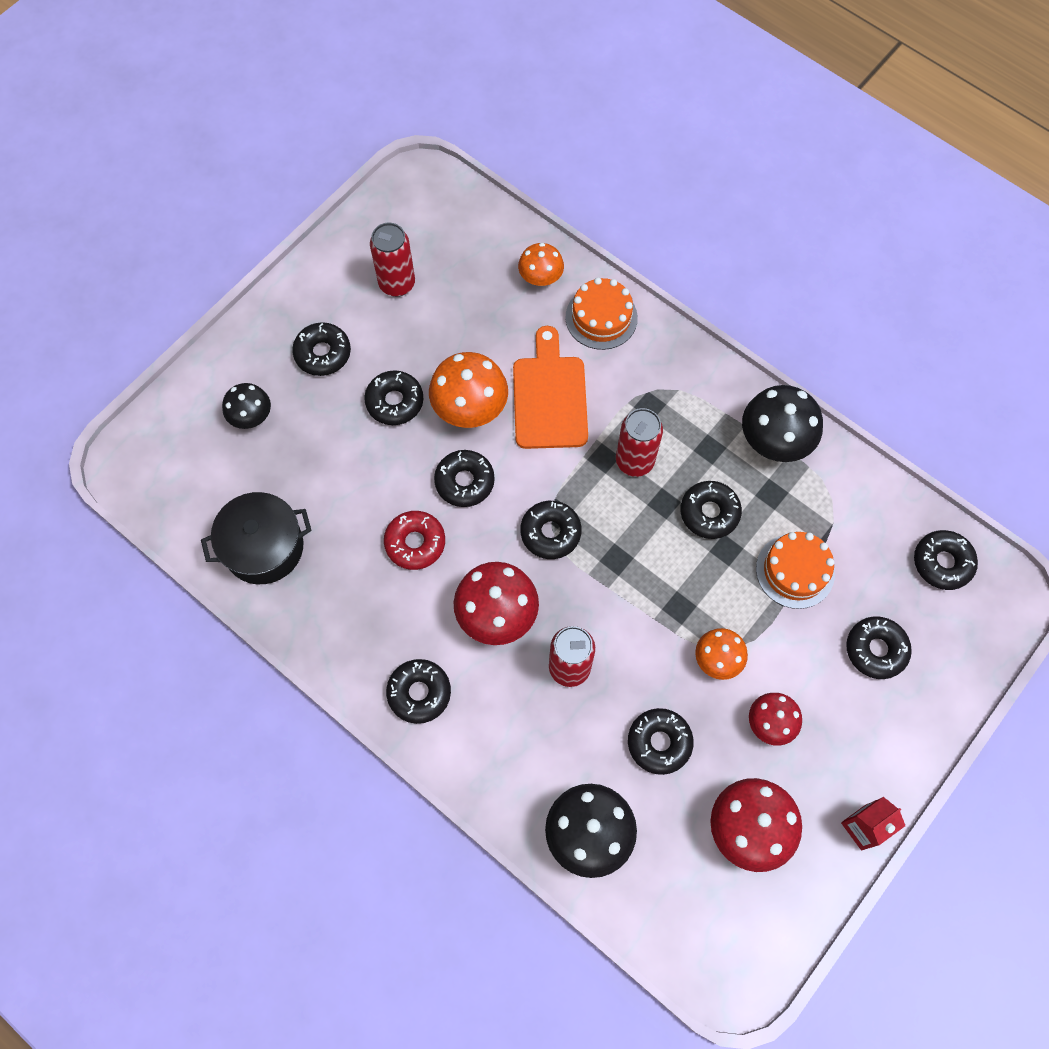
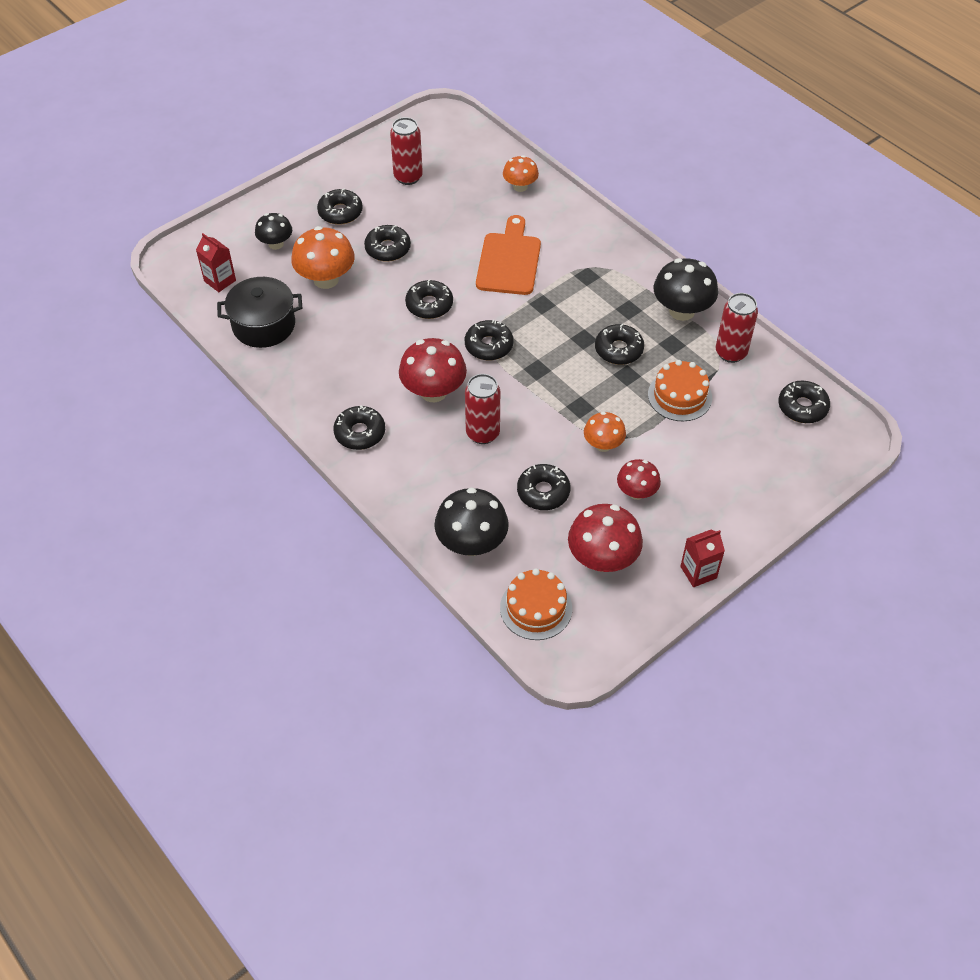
camera: 10 degrees right, 15 degrees down
red donut [384,511,445,570] -> none
orange mushroom [429,352,508,428] -> orange mushroom moved to [291,226,355,289]
orange cake [565,277,638,350] -> orange cake moved to [500,568,572,640]
red can [616,408,663,477] -> red can moved to [716,293,758,363]
black donut [846,616,912,679] -> none
none -> red carton [196,233,236,292]

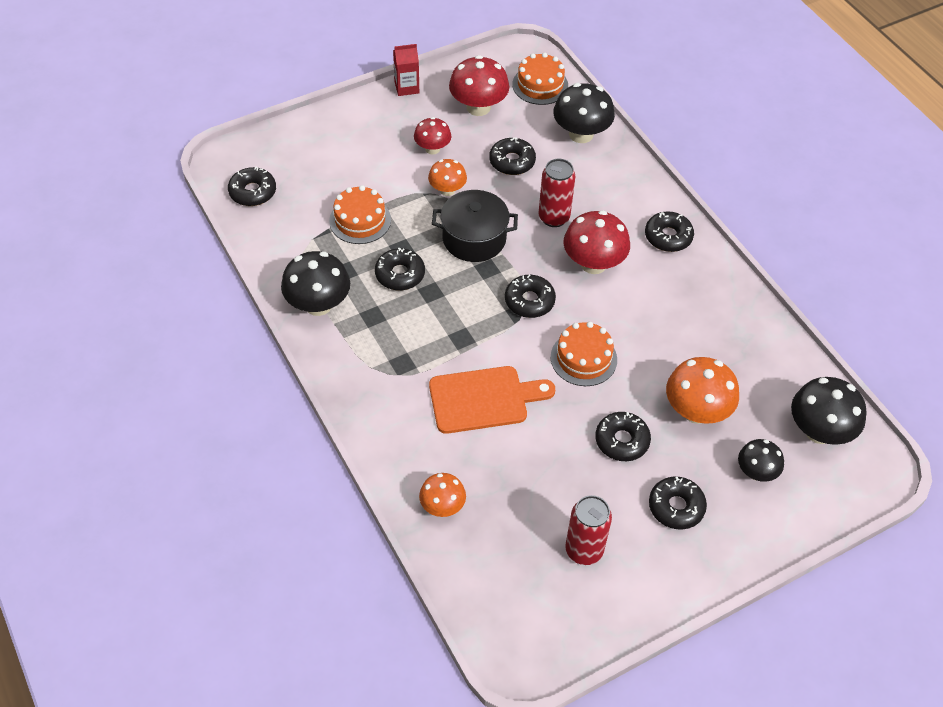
camera: 170 degrees left, 0 degrees up
red carton [196,233,236,292] -> black mushroom [791,377,867,445]
black pot [217,277,302,348] -> black pot moved to [432,190,518,262]
black donut [405,279,453,319] -> orange cake [551,322,617,386]
orange cutting board [476,215,541,295] -> orange cutting board turned 120 degrees counterclockwise [429,366,555,434]
red can [716,293,758,363] -> none

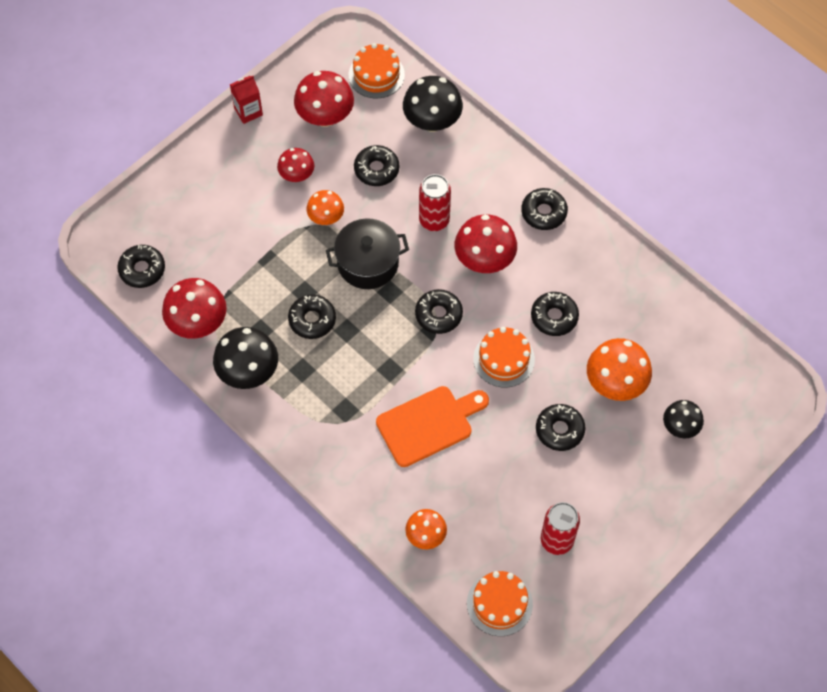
camera: 15 degrees left, 10 degrees up
orange cake [329,185,391,244] -> orange cake moved to [467,571,533,636]
black donut [649,477,707,530] -> black donut moved to [531,292,579,336]
black mushroom [791,377,867,445] -> none
none -> red mushroom [162,278,227,339]

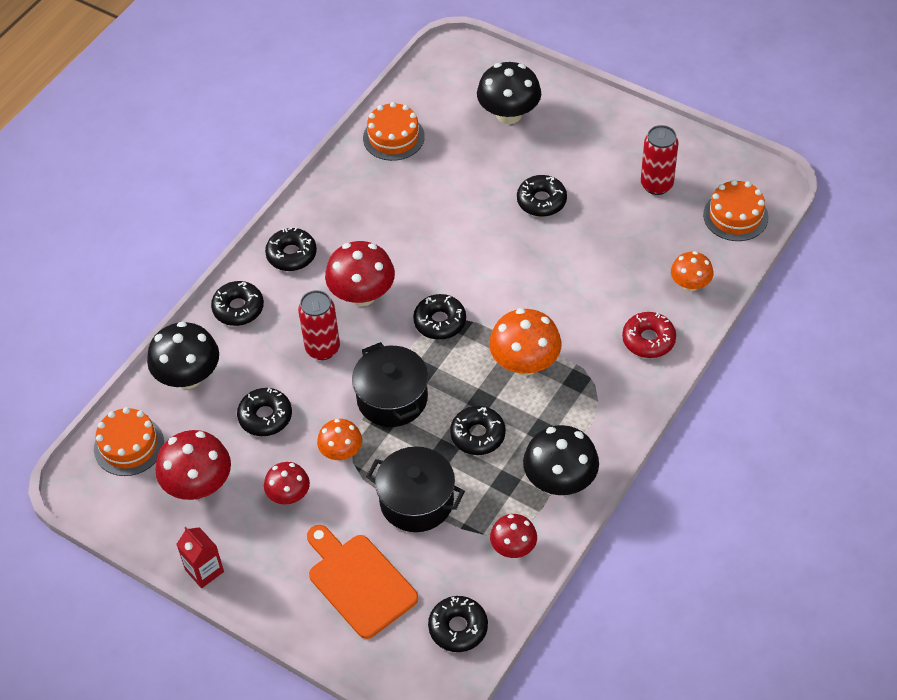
camera: 100 degrees left, 10 degrees down
red mushroom [162,278,227,339] -> red mushroom [490,514,537,558], size x0.61
orange cutting board [376,386,489,467] -> orange cutting board moved to [307,525,418,639]
orange cake [473,327,535,388] -> orange cake moved to [363,102,425,161]
black donut [531,292,579,336] -> black donut moved to [211,281,264,326]
orange mushroom [587,338,652,401] -> orange mushroom moved to [489,308,561,376]
black mushroom [663,400,704,438] -> black mushroom [477,62,541,124], size x1.64
none -> black pot [366,446,465,532]
none -> red donut [622,312,676,358]

